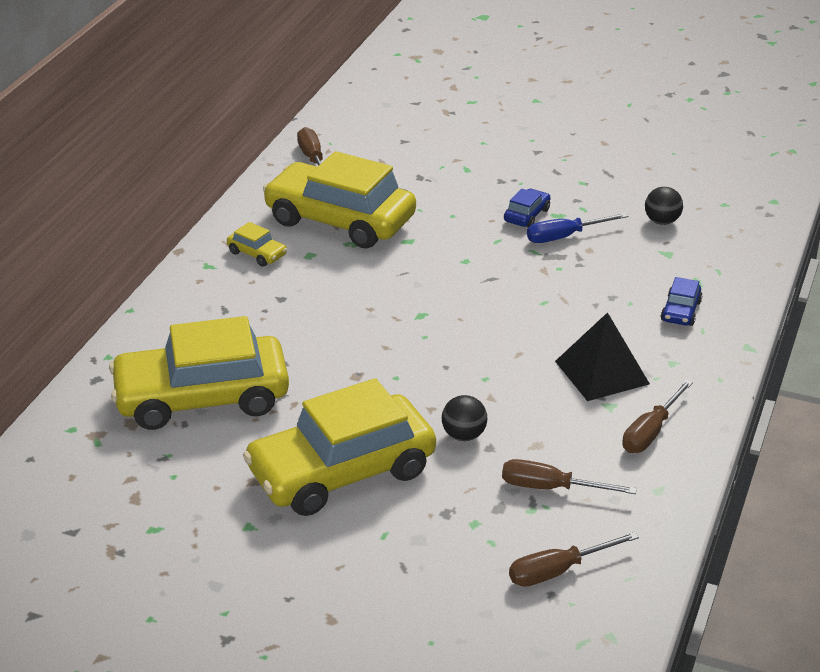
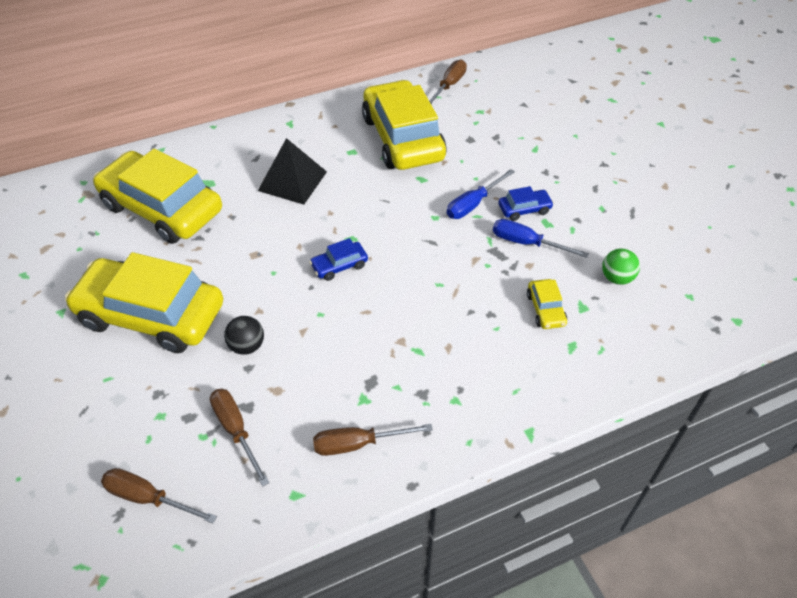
camera: 45 degrees right, 15 degrees up
yellow car [227,222,287,267] -> yellow car moved to [527,279,567,329]
black pyramid [555,312,650,401] -> black pyramid moved to [258,138,327,205]
black ball [645,187,683,225] -> green ball [602,249,640,285]
blue car [661,277,702,326] -> blue car moved to [310,238,368,281]
none -> blue screwdriver [447,169,515,219]

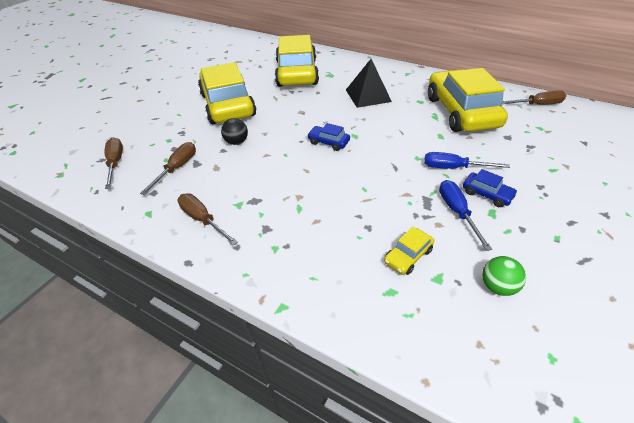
camera: 55 degrees right, 5 degrees down
yellow car [362,80,447,170] -> yellow car turned 45 degrees counterclockwise [428,68,508,132]

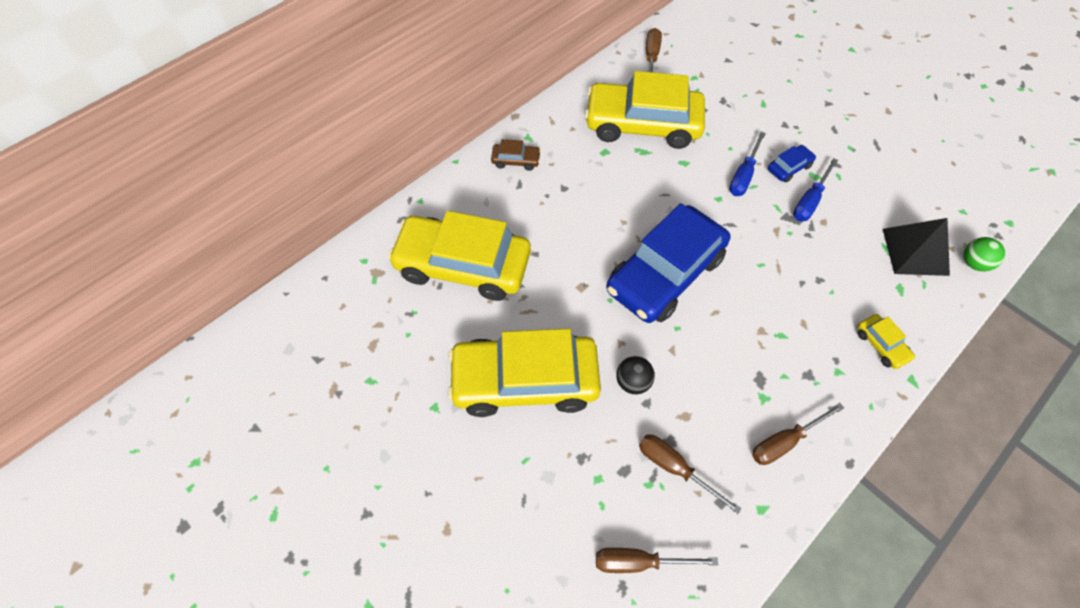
camera: 75 degrees left, 15 degrees up
blue car [307,123,350,151] -> blue car [606,203,730,323], size x2.48
black pyramid [346,59,392,108] -> black pyramid moved to [883,218,950,276]
yellow car [384,227,434,275] -> yellow car moved to [857,314,915,369]
blue screwdriver [439,180,492,251] -> blue screwdriver turned 60 degrees counterclockwise [793,158,838,221]
green ball [482,256,526,296] -> green ball moved to [963,237,1005,272]
none -> brown car [491,139,541,171]

